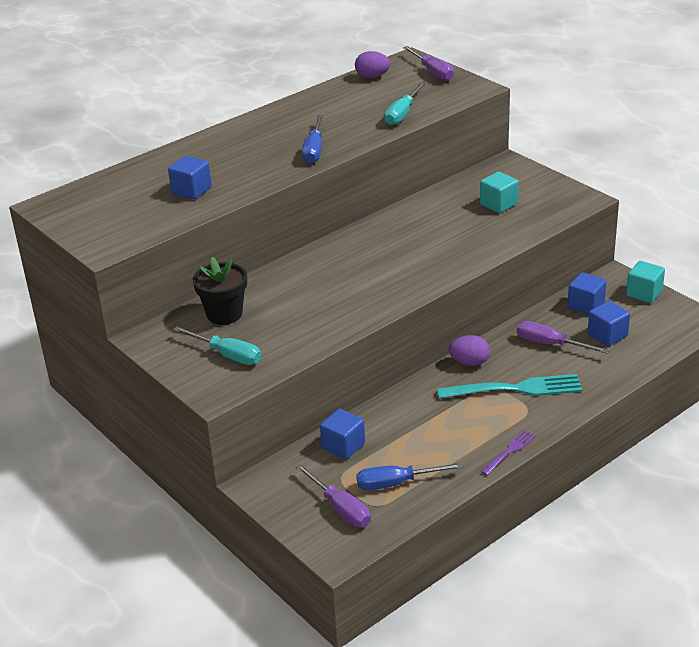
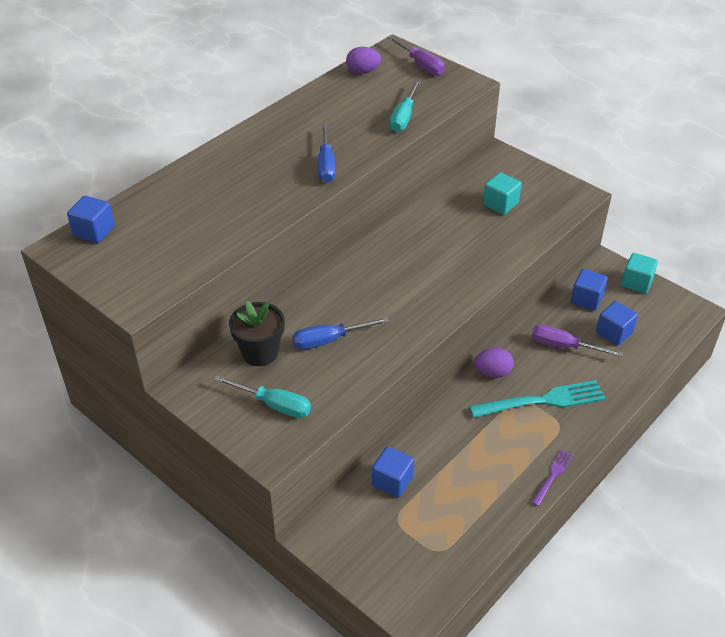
camera: 10 degrees left, 10 degrees up
blue cube [168,156,212,200] -> blue cube moved to [67,196,115,243]
purple screwdriver [295,464,371,527] -> none
blue screwdriver [356,462,464,490] -> blue screwdriver moved to [293,317,390,349]

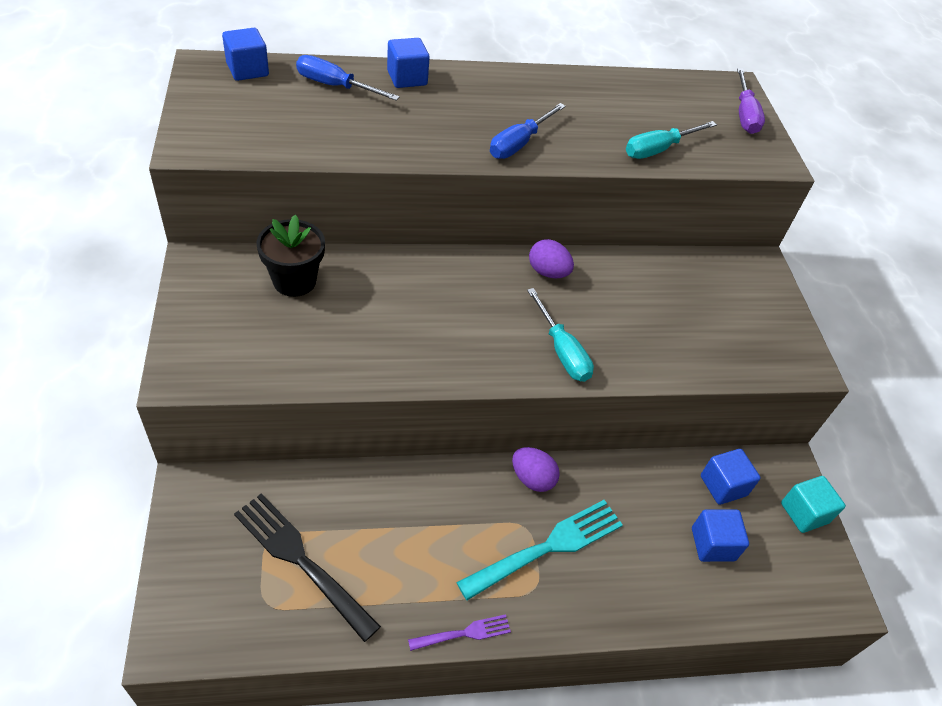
camera: 35 degrees right, 5 degrees up
turquoise screwdriver [214,375,311,418] -> turquoise screwdriver moved to [527,288,594,382]
blue screwdriver [293,317,390,349] -> blue screwdriver moved to [296,55,400,101]
purple egg [346,47,381,74] -> purple egg moved to [529,239,574,279]
blue cube [372,446,414,498] -> blue cube moved to [387,38,430,88]
turquoise fork [469,380,606,418] -> turquoise fork turned 60 degrees counterclockwise [456,500,623,600]
turquoise cube [483,172,521,215] -> none
purple screwdriver [532,325,623,357] -> none
none -> black fork [234,493,381,642]

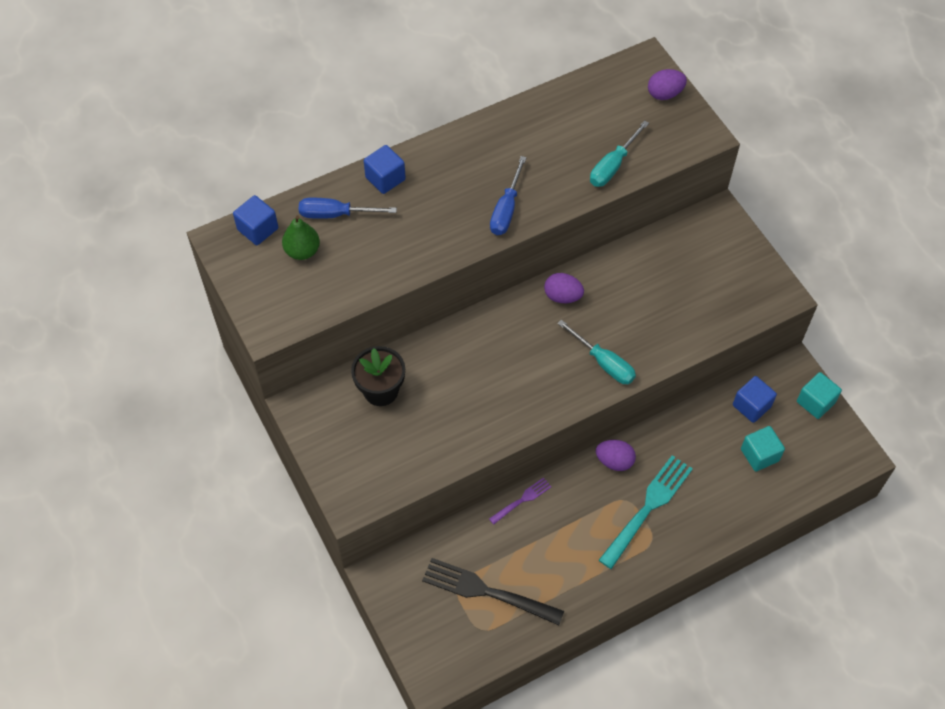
camera: 15 degrees left, 10 degrees up
purple fork [408,614,511,651] -> purple fork moved to [489,477,551,525]
blue cube [692,509,749,562] -> turquoise cube [741,426,785,471]
purple screwdriver [737,68,765,134] -> purple egg [648,69,687,100]
none -> green pear [282,215,320,260]

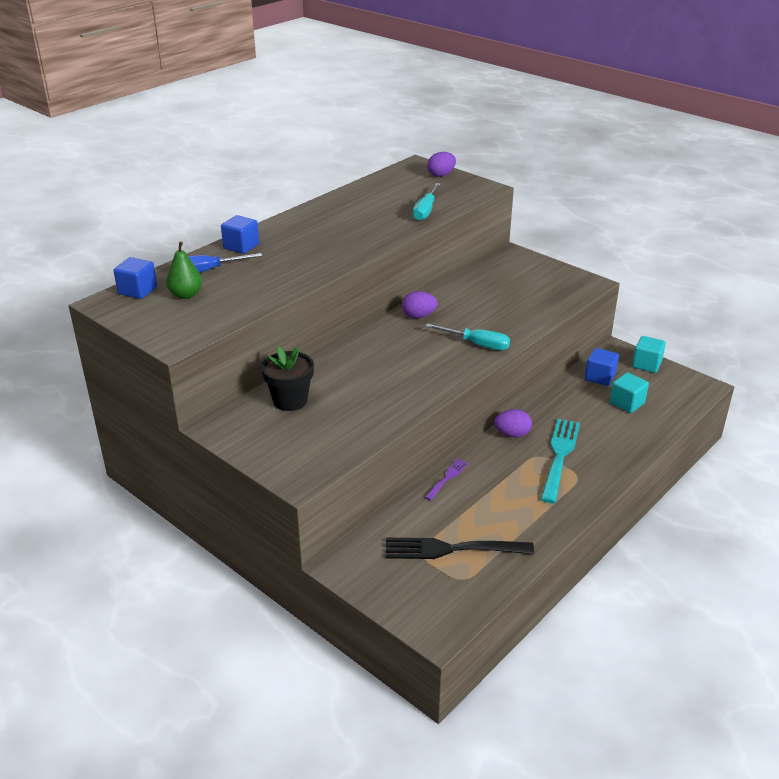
camera: 20 degrees left, 25 degrees down
blue screwdriver [490,156,527,235] -> none

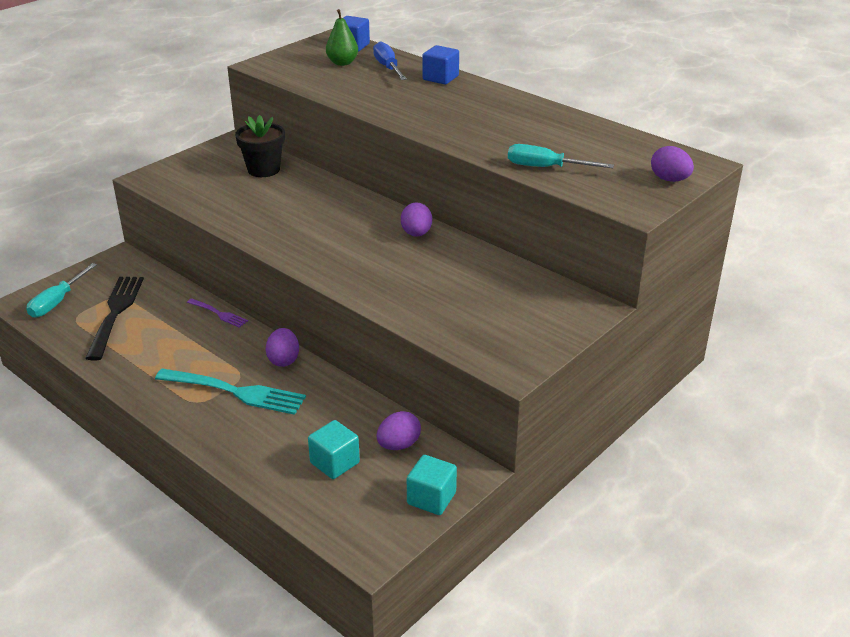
camera: 90 degrees right, 0 degrees up
turquoise screwdriver [425,323,510,350] -> turquoise screwdriver moved to [26,263,97,318]
blue cube [585,348,619,386] -> purple egg [377,411,421,450]

